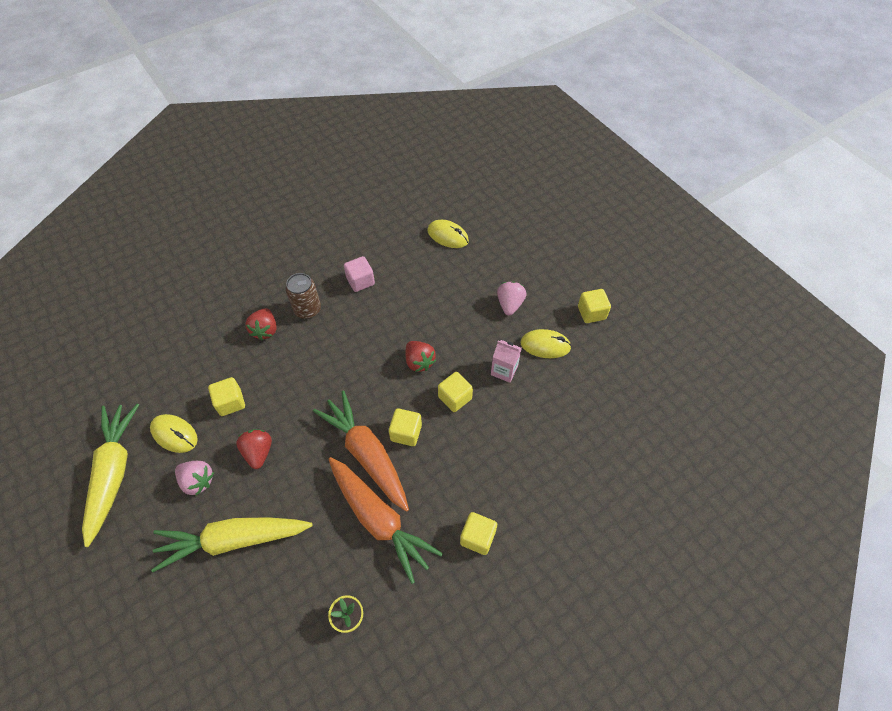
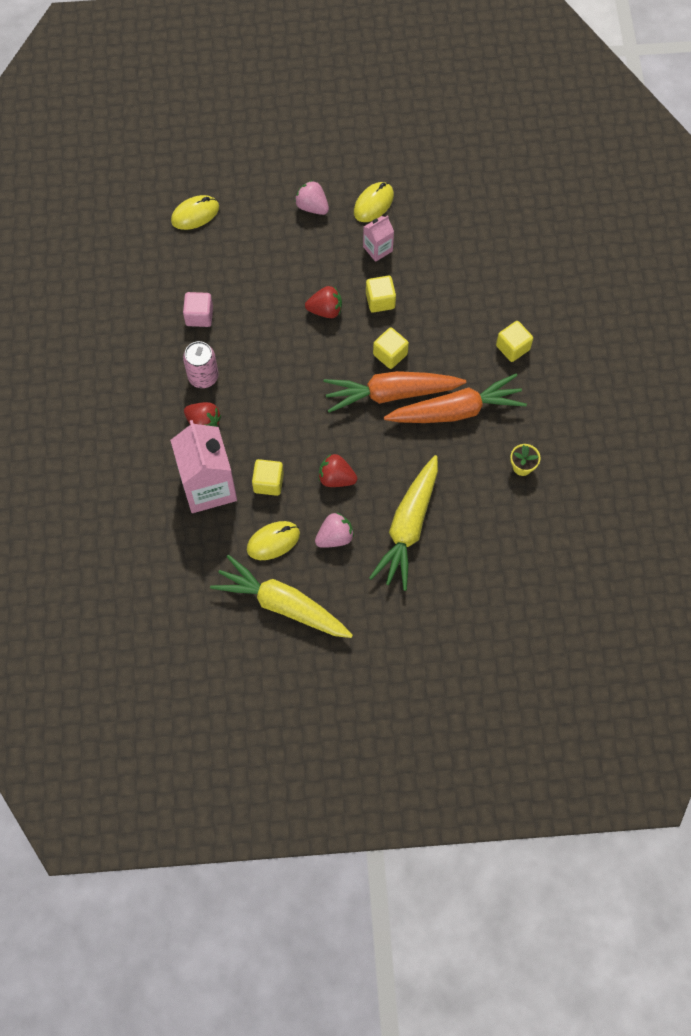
camera: 60 degrees left, 10 degrees up
brown can [286,273,321,319] -> pink can [183,341,218,388]
yellow cube [578,289,611,323] -> none
none -> pink carton [170,420,237,513]

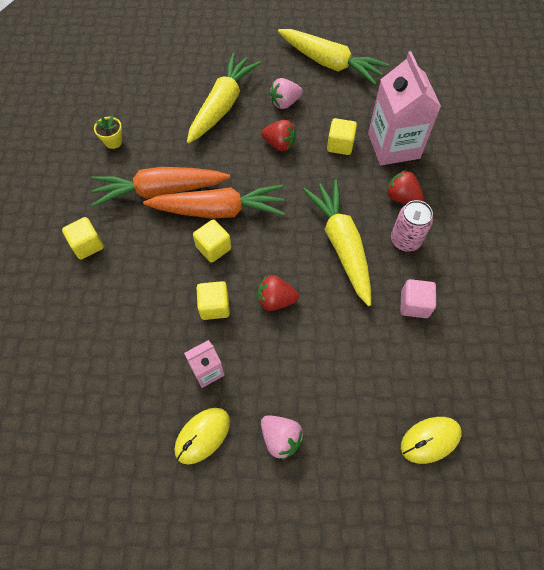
camera: 175 degrees left, 5 degrees down
yellow mouse [247,521,300,560] -> none
none -> yellow carrot [303,180,371,306]

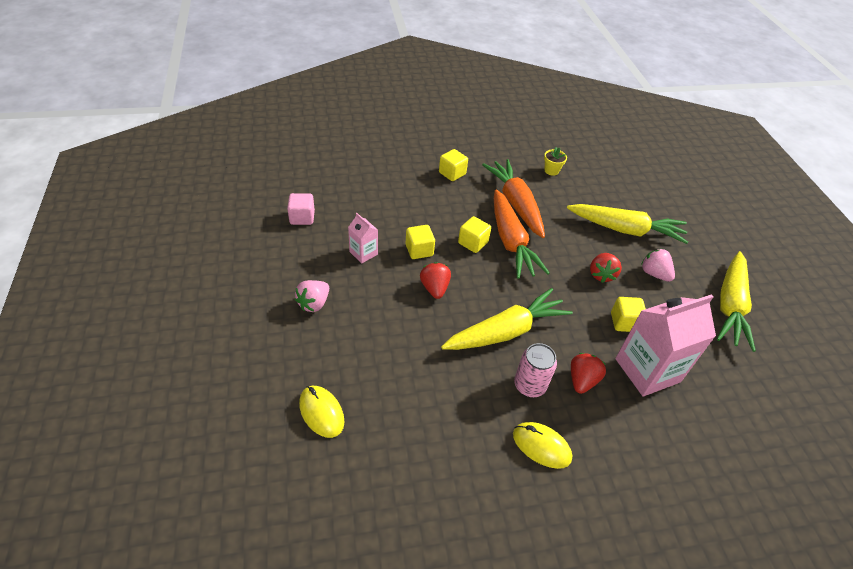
camera: 75 degrees right, 15 degrees down
yellow mouse [175,408,230,464] -> yellow mouse moved to [513,422,572,469]
pink cube [400,279,436,318] -> pink cube moved to [287,193,315,225]

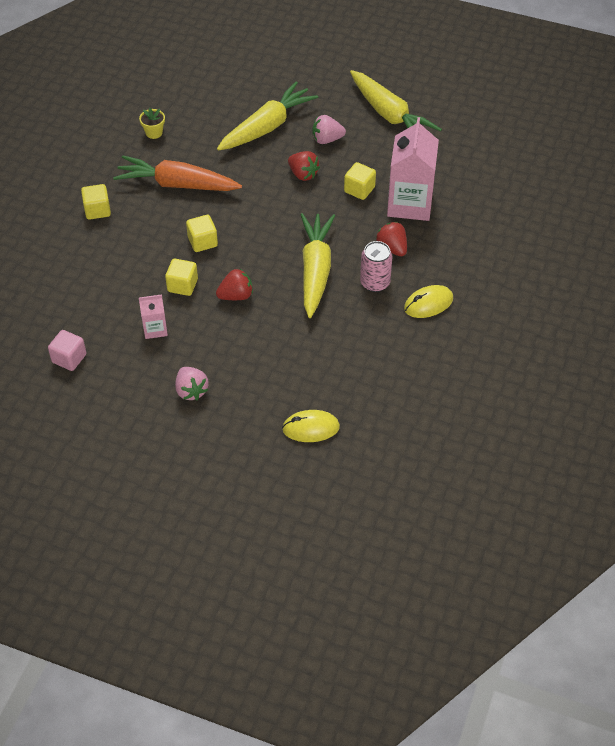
camera: 55 degrees left, 5 degrees up
red strawberry [420,262,451,299] -> red strawberry turned 135 degrees clockwise [216,268,253,300]
orange carrot [494,189,550,279] -> none

